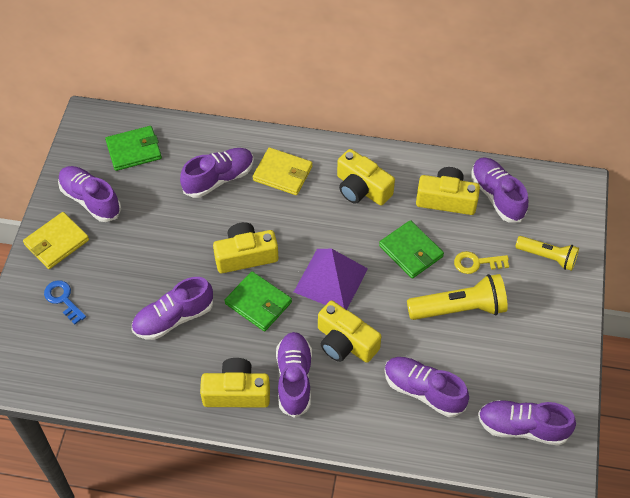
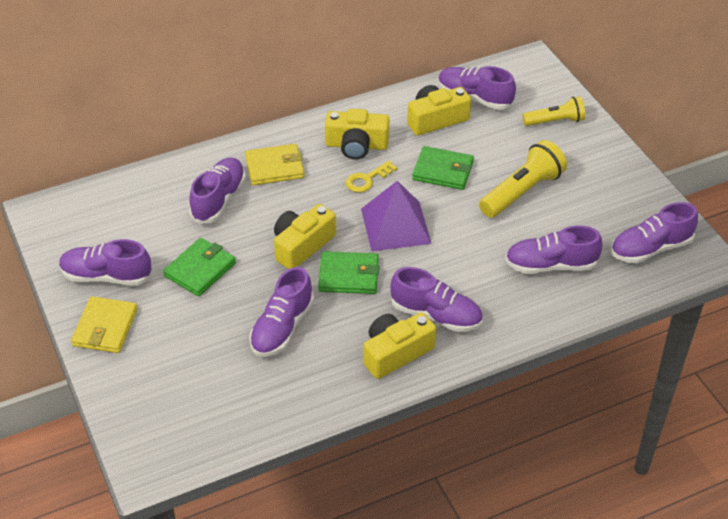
camera: 35 degrees left, 10 degrees down
blue key [44,280,86,325] -> none
green wallet [105,126,162,171] -> green wallet moved to [163,238,236,296]
purple shoe [276,332,312,418] -> purple shoe turned 150 degrees clockwise [390,267,483,332]
yellow camera [318,301,381,363] -> none
yellow key [454,251,509,274] -> yellow key moved to [345,161,397,193]

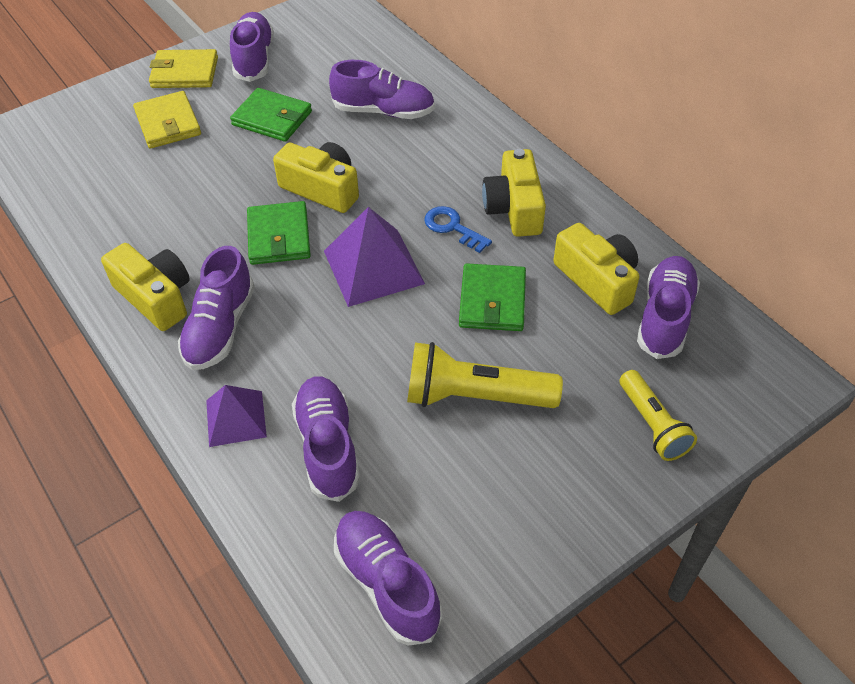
camera: 80 degrees right, 5 degrees up
yellow wallet [245,144,304,185] -> yellow wallet moved to [133,91,201,149]
purple shoe [249,267,314,357] -> none
yellow key [345,161,397,193] -> blue key [424,206,492,253]
yellow flashlight [479,140,567,218] -> yellow flashlight turned 150 degrees clockwise [407,342,563,408]
none -> purple pyramid [206,385,267,447]

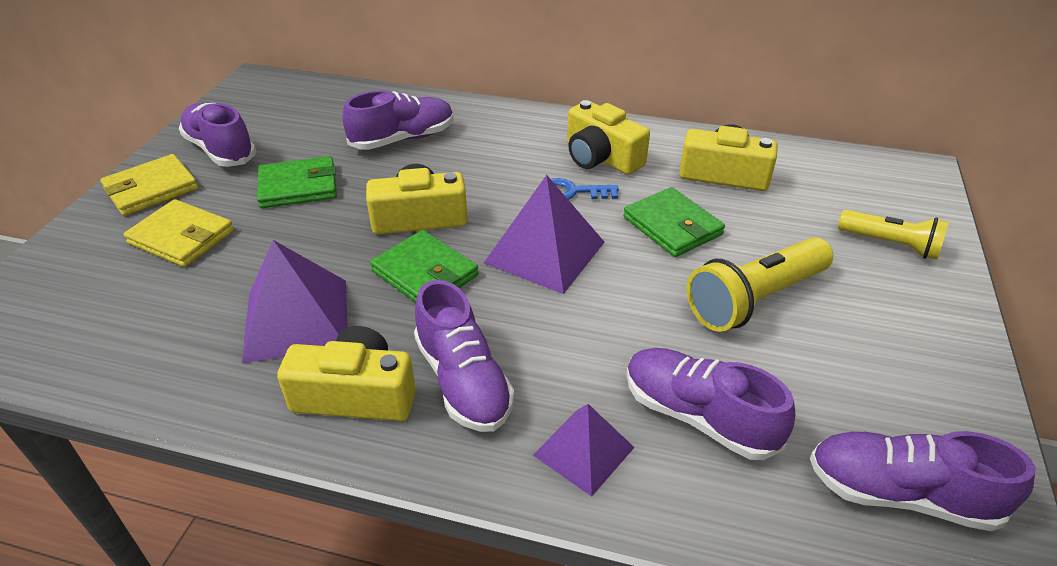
camera: 40 degrees left, 10 degrees down
purple shoe [637,256,700,359] -> none
none -> purple pyramid [242,240,347,363]

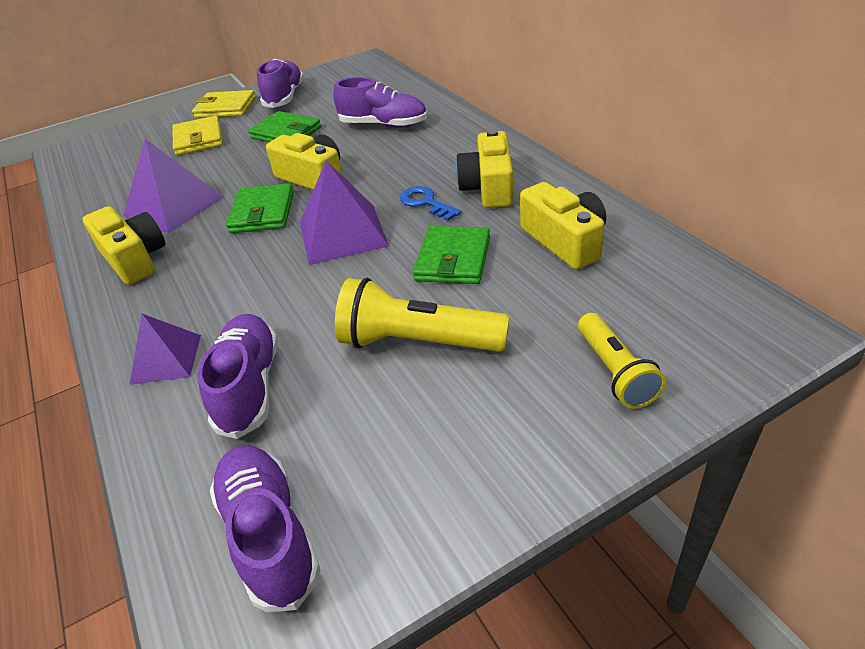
camera: 50 degrees right, 0 degrees up
purple shoe [414,280,514,432] -> none

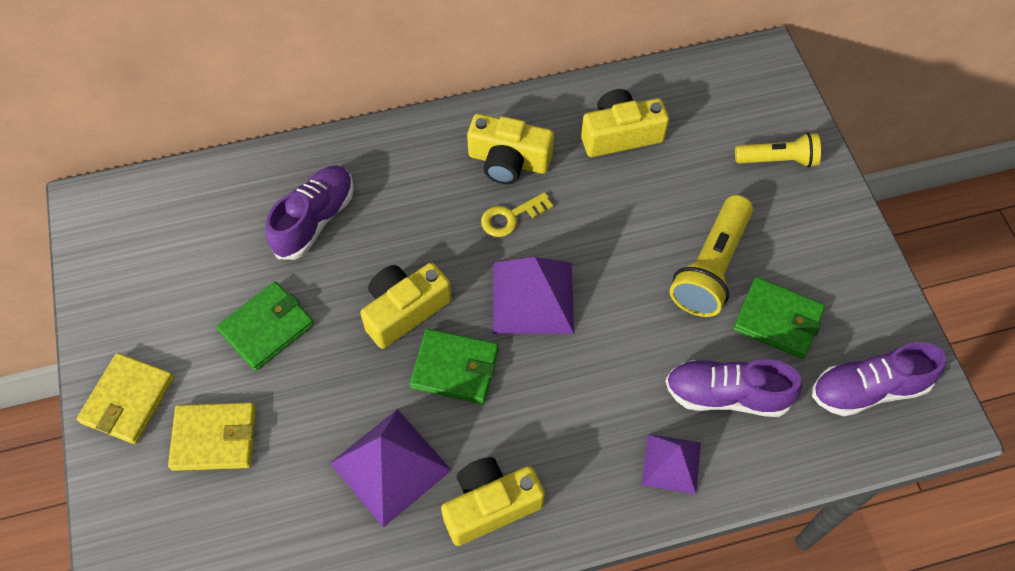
camera: 80 degrees left, 20 degrees up
purple shoe [257,59,304,108] -> none
blue key [400,186,462,221] -> yellow key [481,192,553,237]
green wallet [413,226,490,284] -> green wallet moved to [733,277,825,359]

